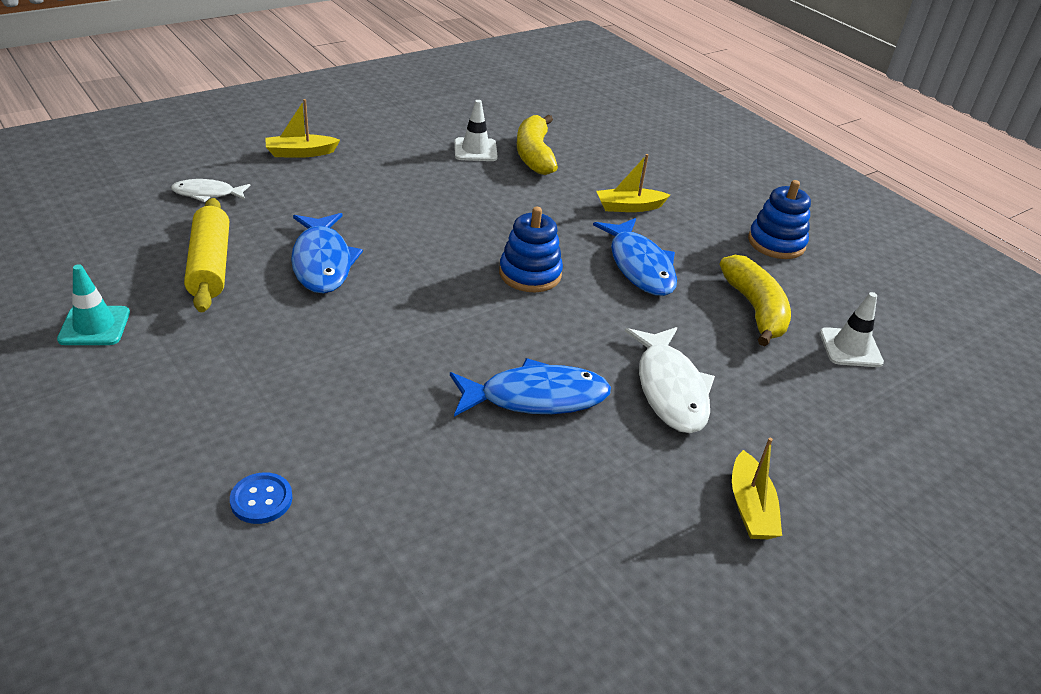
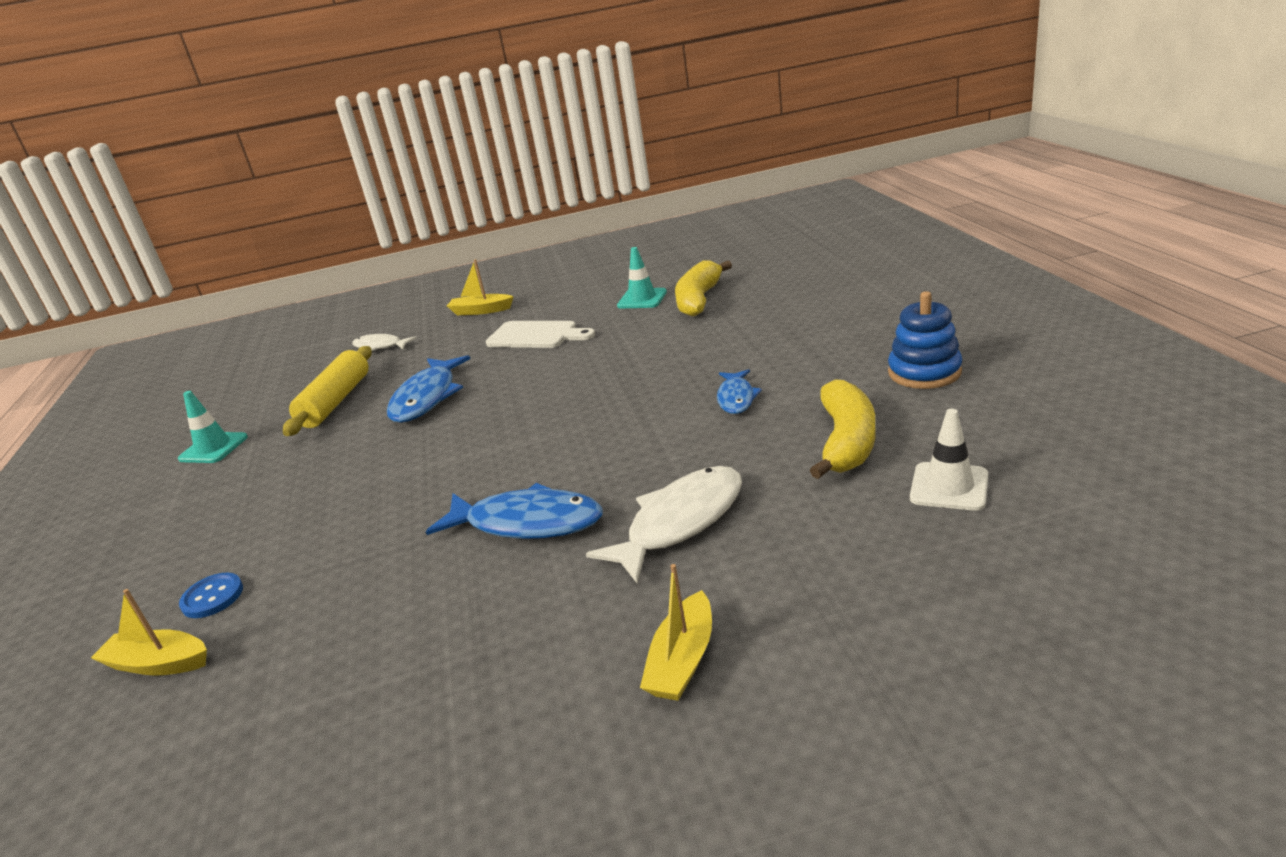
camera: 30 degrees right, 10 degrees down
white traffic cone [454,100,498,161] -> turquoise traffic cone [617,247,667,309]
blue stacking toy [499,207,563,292] -> none
blue fish [593,218,677,296] -> blue fish [717,369,762,414], size x0.59
yellow boat [596,154,670,212] -> yellow boat moved to [91,589,207,675]
white fish [625,327,715,433] -> white fish turned 150 degrees counterclockwise [586,466,742,583]
none -> white cutting board [486,321,595,348]

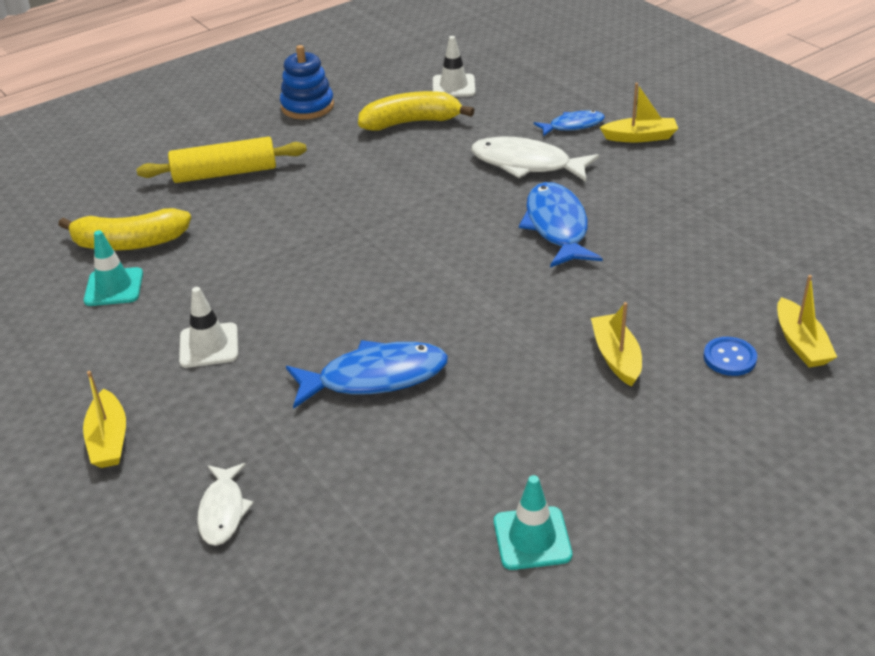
camera: 115 degrees left, 10 degrees up
yellow rolling pin [283,346,372,436] -> yellow rolling pin moved to [137,137,307,183]
white cutting board [486,321,595,348] -> white traffic cone [179,287,238,368]
blue fish [717,369,762,414] -> blue fish moved to [533,110,605,136]
none -> yellow boat [591,302,642,387]

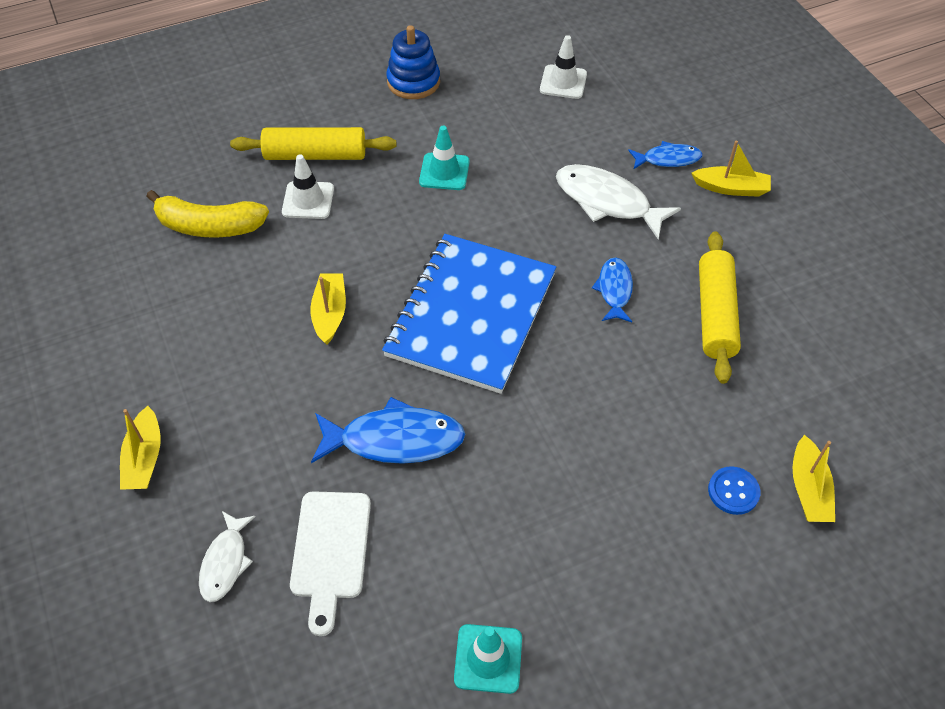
camera: 10 degrees right, 15 degrees up
turquoise traffic cone [84,230,143,306] -> turquoise traffic cone moved to [419,126,470,190]
white traffic cone [179,287,238,368] -> white traffic cone moved to [282,154,334,219]
yellow banana [358,91,474,131] -> none
blue fish [519,182,603,268] -> blue fish [592,257,633,322], size x0.59
yellow boat [591,302,642,387] -> yellow boat moved to [310,274,346,345]
none -> white cutting board [290,491,371,636]
none -> blue notebook [382,234,556,394]
none -> yellow rolling pin [699,231,741,384]

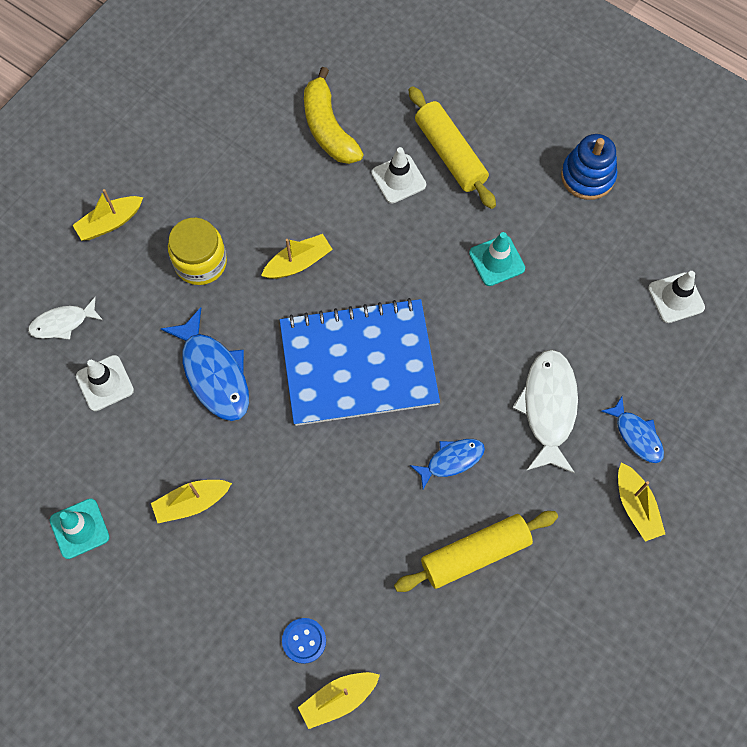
camera: 60 degrees right, 15 degrees up
white cutting board [290,491,371,636] -> white traffic cone [76,355,134,411]
none -> yellow boat [151,480,232,523]
none -> yellow jar [168,218,227,285]

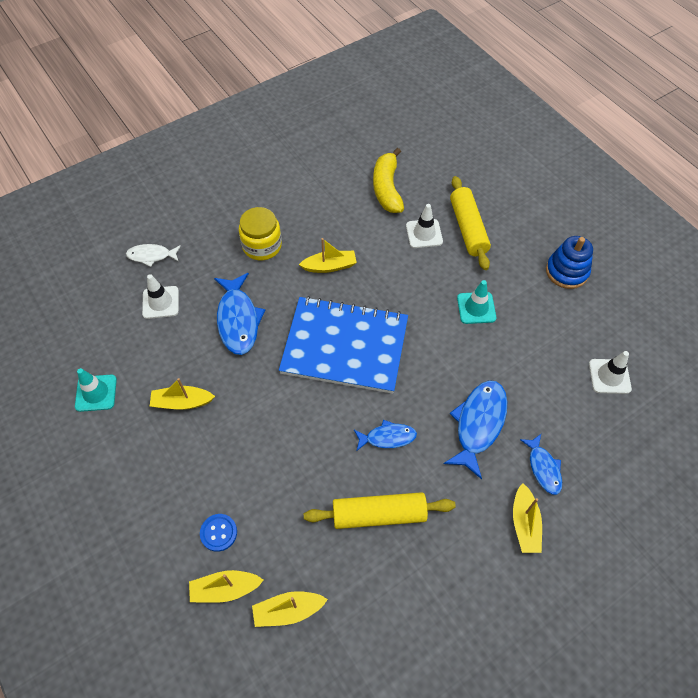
camera: 20 degrees right, 10 degrees down
yellow boat [73,189,143,241] -> yellow boat moved to [252,591,328,627]
white fish [512,349,578,473] -> blue fish [443,380,507,479]

